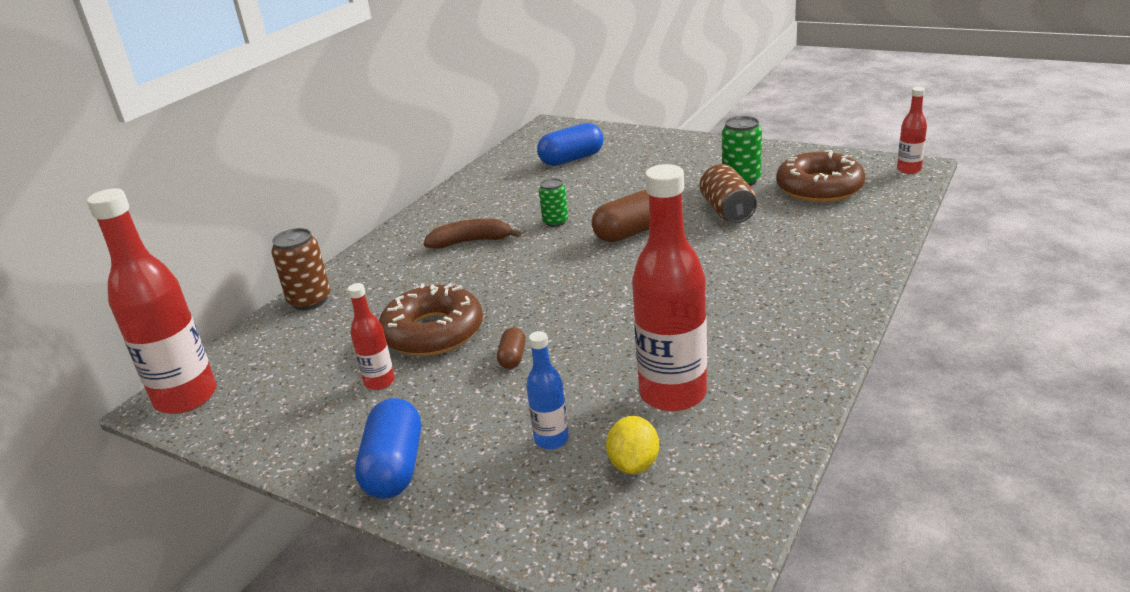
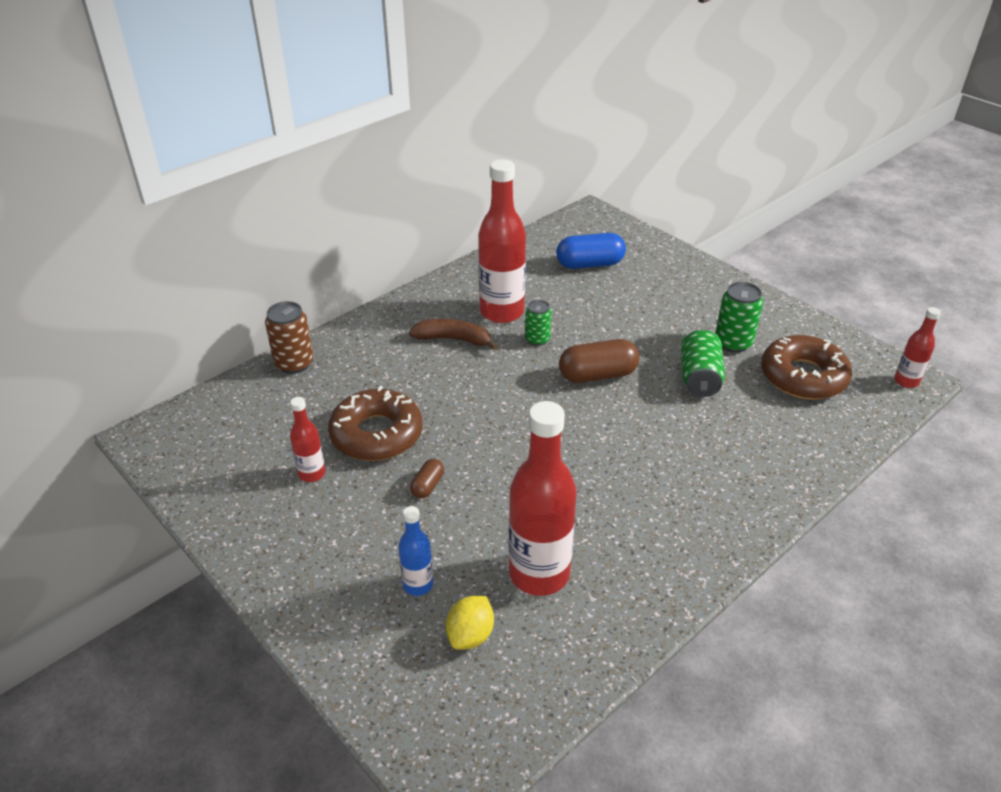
camera: 15 degrees right, 10 degrees up
red bottle [87,188,217,414] -> red bottle moved to [478,159,526,323]
blue capsule [355,398,421,499] -> none
brown can [700,164,757,223] -> green can [681,329,725,397]

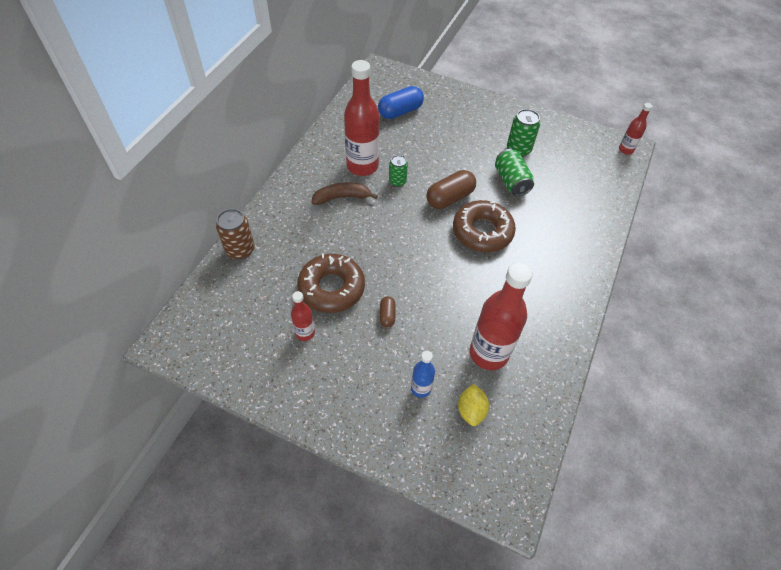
camera: 25 degrees left, 15 degrees up
brown donut [761,335,852,400] -> brown donut moved to [453,200,516,252]

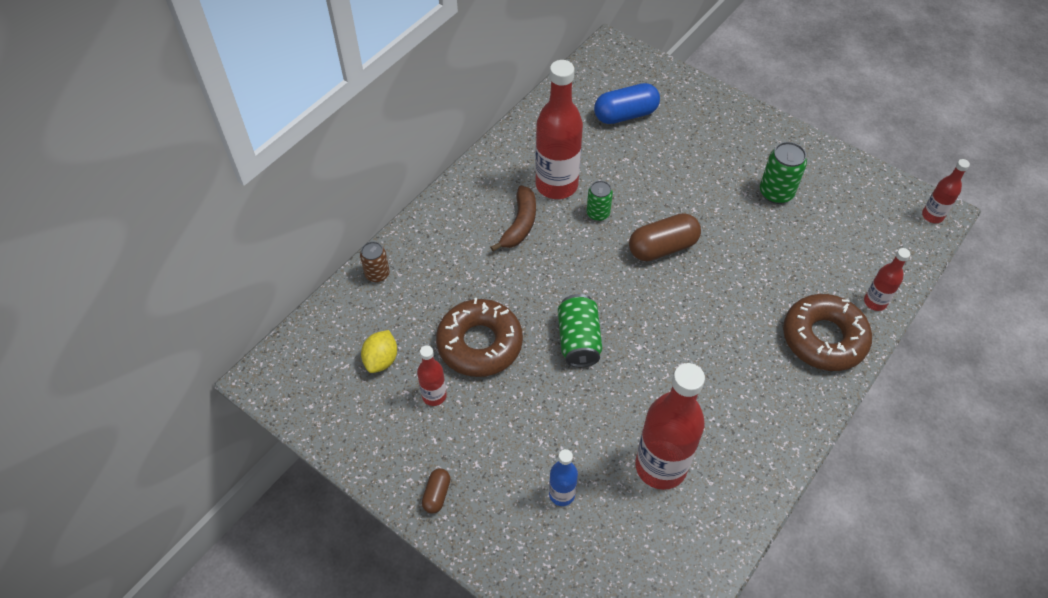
camera: 15 degrees right, 0 degrees up
brown can [216,209,255,260] -> brown can [360,241,390,282], size x0.66
brown banana [312,183,378,205] -> brown banana turned 105 degrees clockwise [490,186,536,251]
brown capsule [380,296,396,327] -> brown capsule moved to [422,469,450,514]
brown donut [453,200,516,252] -> brown donut moved to [783,294,872,371]
yellow lemon [458,384,489,426] -> yellow lemon moved to [361,330,397,373]
green can [495,149,534,196] -> green can moved to [558,294,602,367]
none -> red bottle [864,248,910,311]

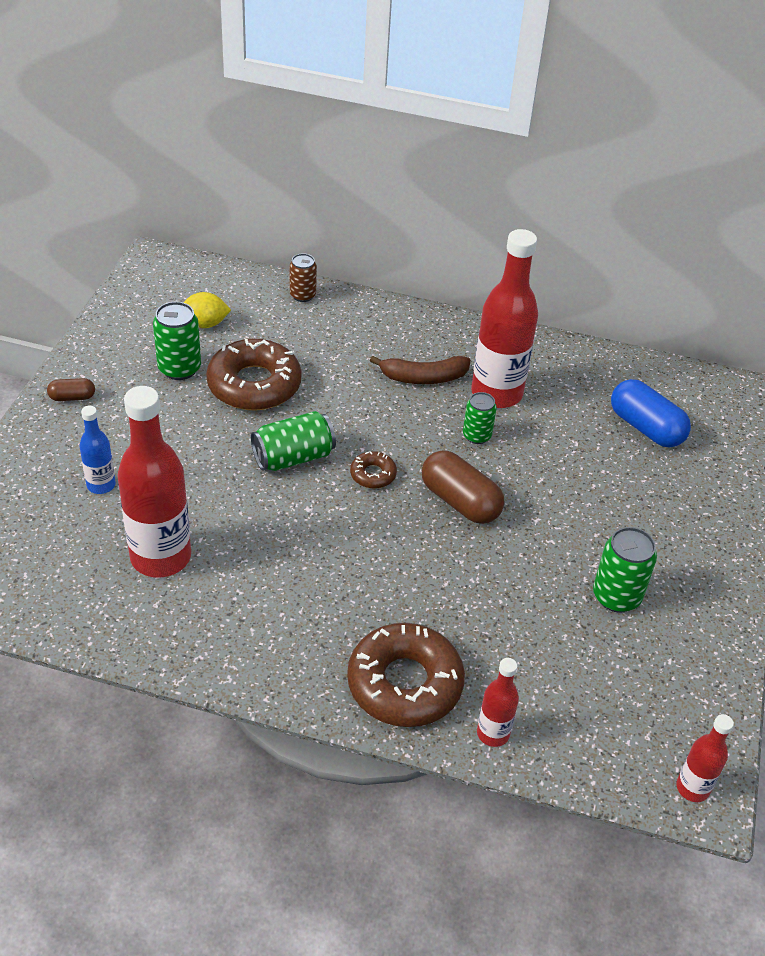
camera: 65 degrees right, 10 degrees down
red bottle [417,346,447,406] -> green can [153,302,201,380]
none -> brown donut [350,451,397,489]

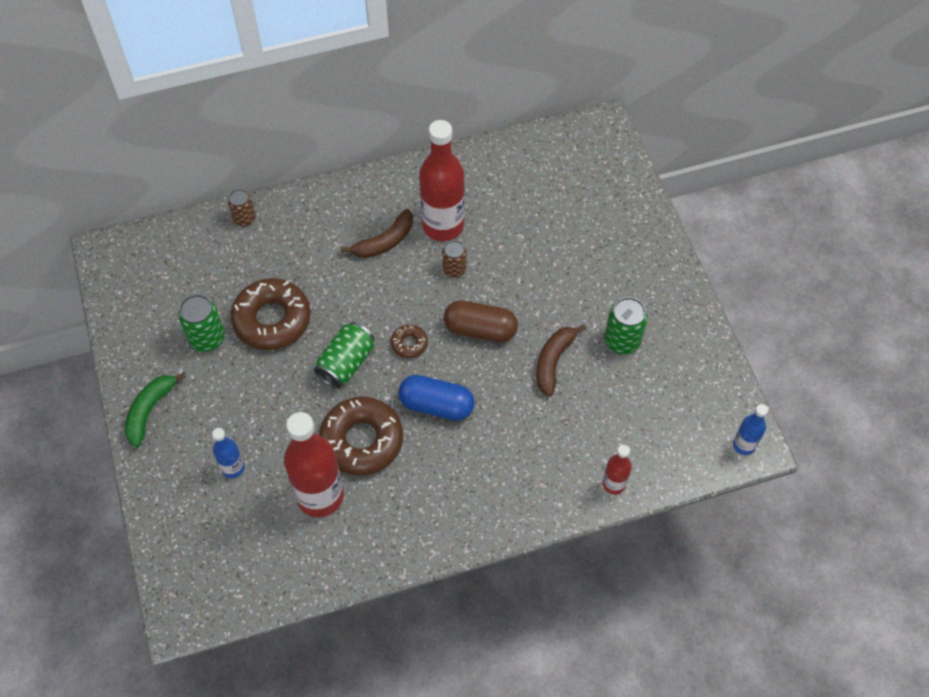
camera: 30 degrees left, 15 degrees up
brown capsule [47,378,95,401] -> green banana [125,373,186,447]
yellow lemon [183,292,231,328] -> none
brown donut [347,623,465,727] -> brown donut moved to [319,397,403,475]
green can [463,392,497,444] -> brown can [442,240,466,278]
blue capsule [611,379,691,447] -> blue capsule moved to [398,375,475,421]
red bottle [676,714,734,802] -> blue bottle [733,404,768,455]
none -> brown banana [536,324,586,396]

